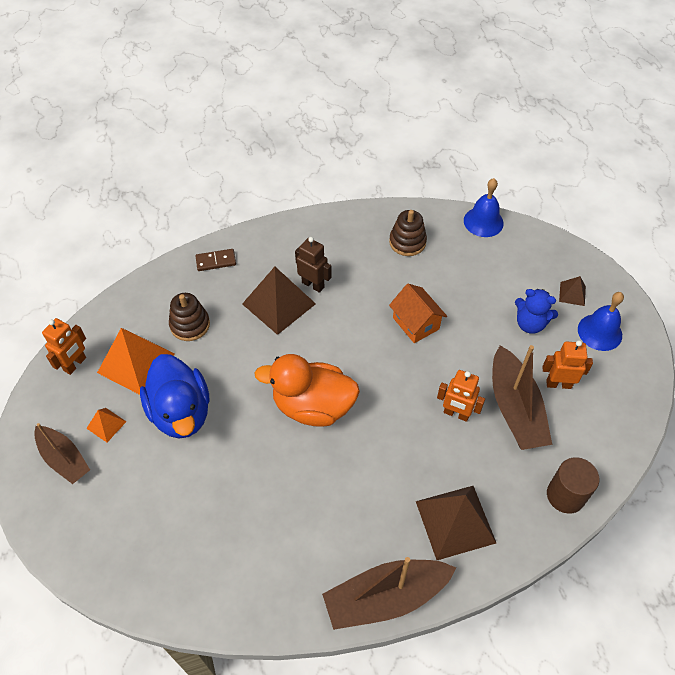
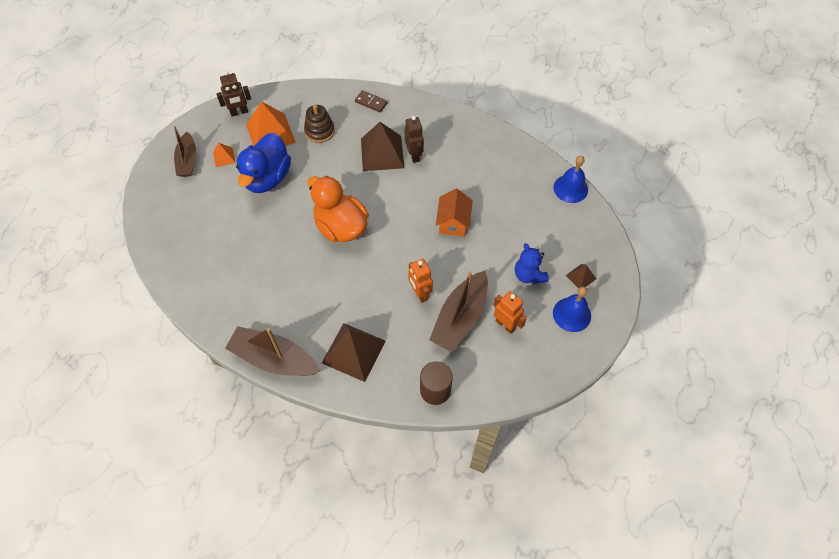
camera: 40 degrees right, 5 degrees up
orange robot [42,318,86,375] -> brown robot [216,71,251,117]
brown stacking toy [389,210,427,256] -> none

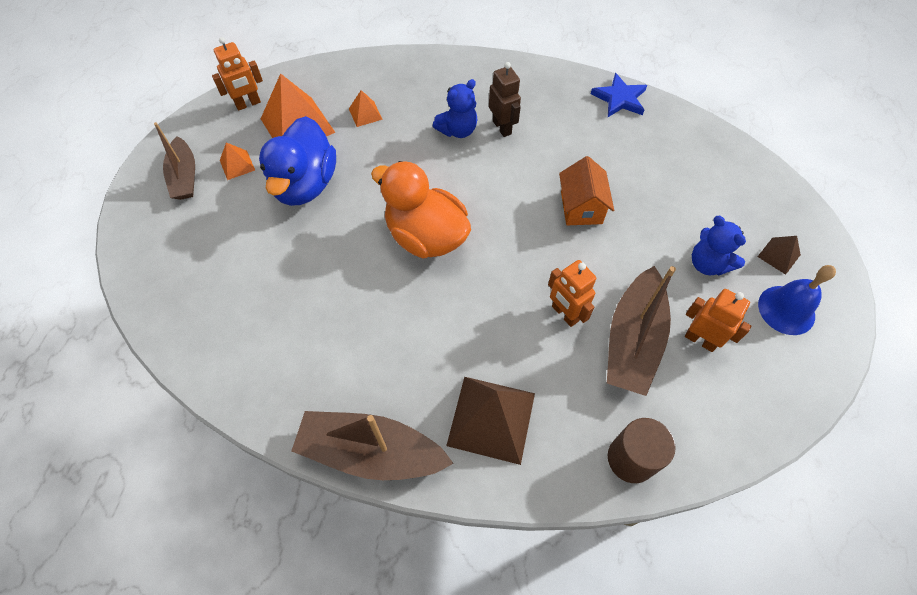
camera: 10 degrees left, 0 degrees up
brown robot [216,71,251,117] -> orange robot [212,37,263,111]
brown stacking toy [304,105,335,143] -> orange pyramid [349,90,383,127]
brown domino [355,90,388,112] -> none
brown pyramid [361,122,404,171] -> blue teddy bear [433,79,478,138]
blue bell [553,155,588,203] -> none
none -> blue star [591,73,647,117]

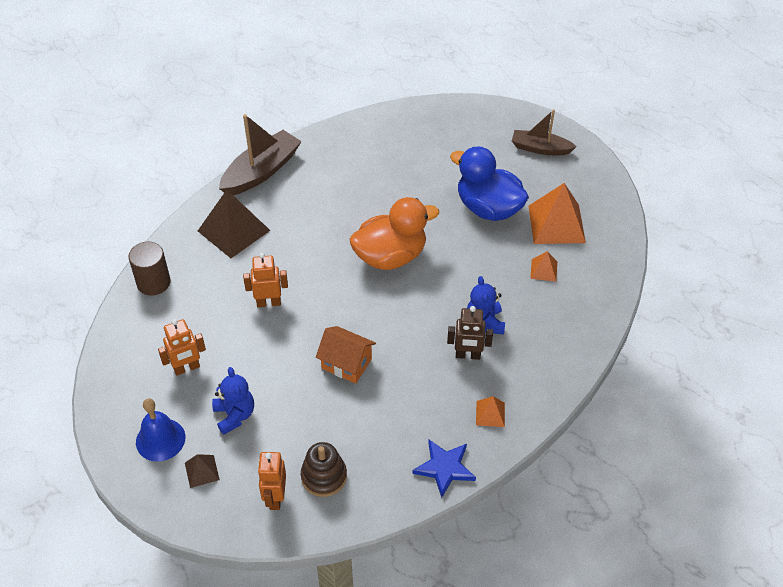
camera: 120 degrees right, 10 degrees down
orange robot [212,37,263,111] -> orange robot moved to [257,452,286,510]
orange pyramid [220,143,255,180] -> orange pyramid moved to [476,396,505,427]
brown boat [607,266,676,396] -> none
blue teddy bear [692,216,746,275] -> blue teddy bear turned 75 degrees clockwise [212,367,254,435]
none -> brown stacking toy [301,442,347,497]

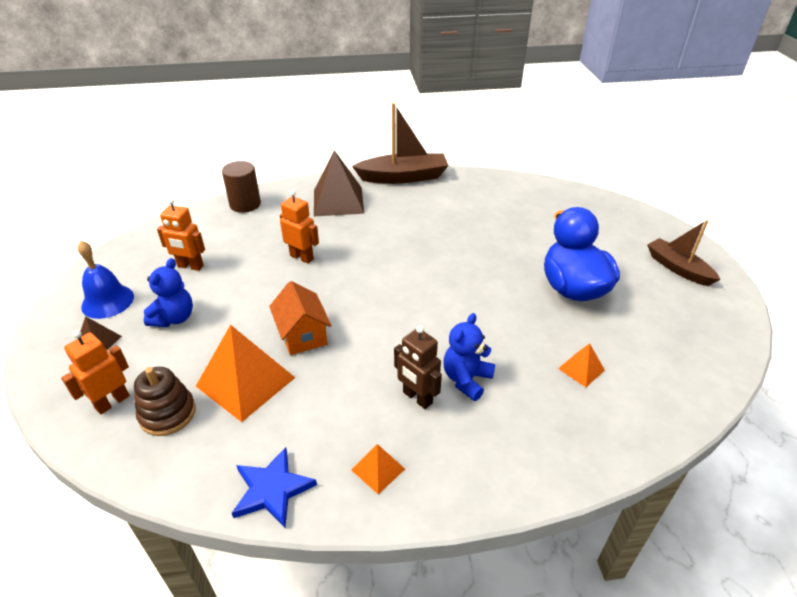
camera: 40 degrees right, 10 degrees down
orange duck [350,197,439,270] -> none
orange pyramid [529,183,586,244] -> orange pyramid moved to [196,325,295,422]

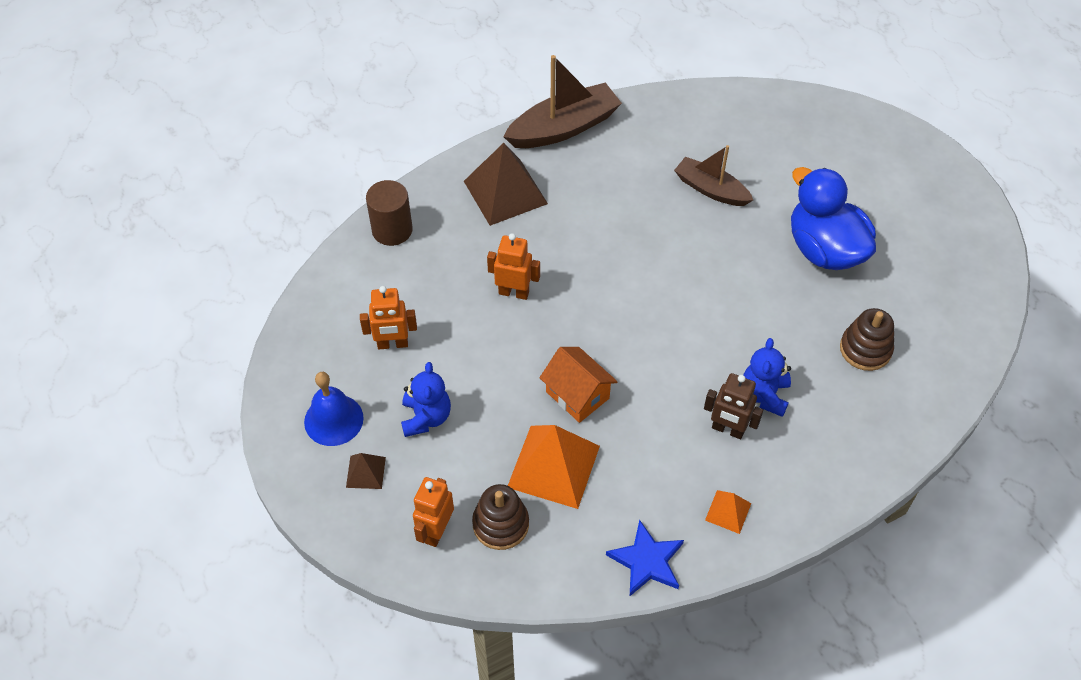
camera: 20 degrees left, 15 degrees up
orange pyramid [558,343,605,387] -> brown stacking toy [840,308,894,371]
brown boat [648,220,721,286] -> brown boat moved to [674,145,753,206]

